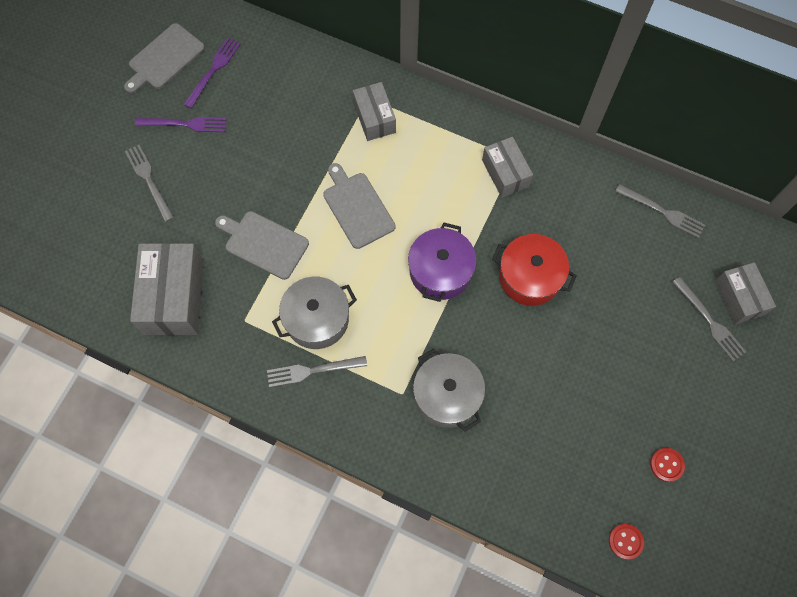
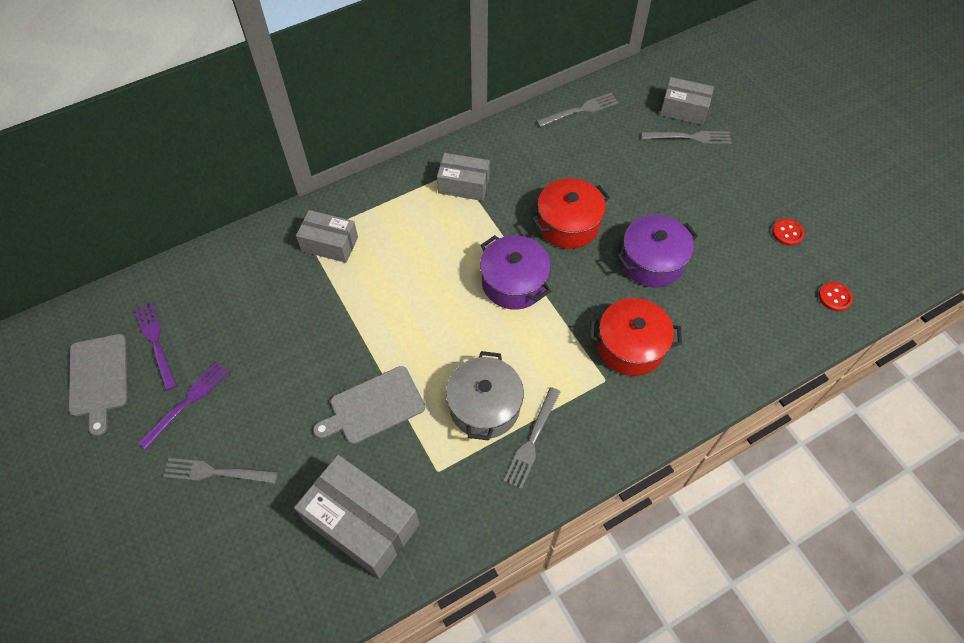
camera: 55 degrees left, 10 degrees down
grey cutting board [323,163,396,249] -> none
grey pot [413,348,485,432] -> red pot [590,298,682,376]
none -> purple pot [617,215,698,287]

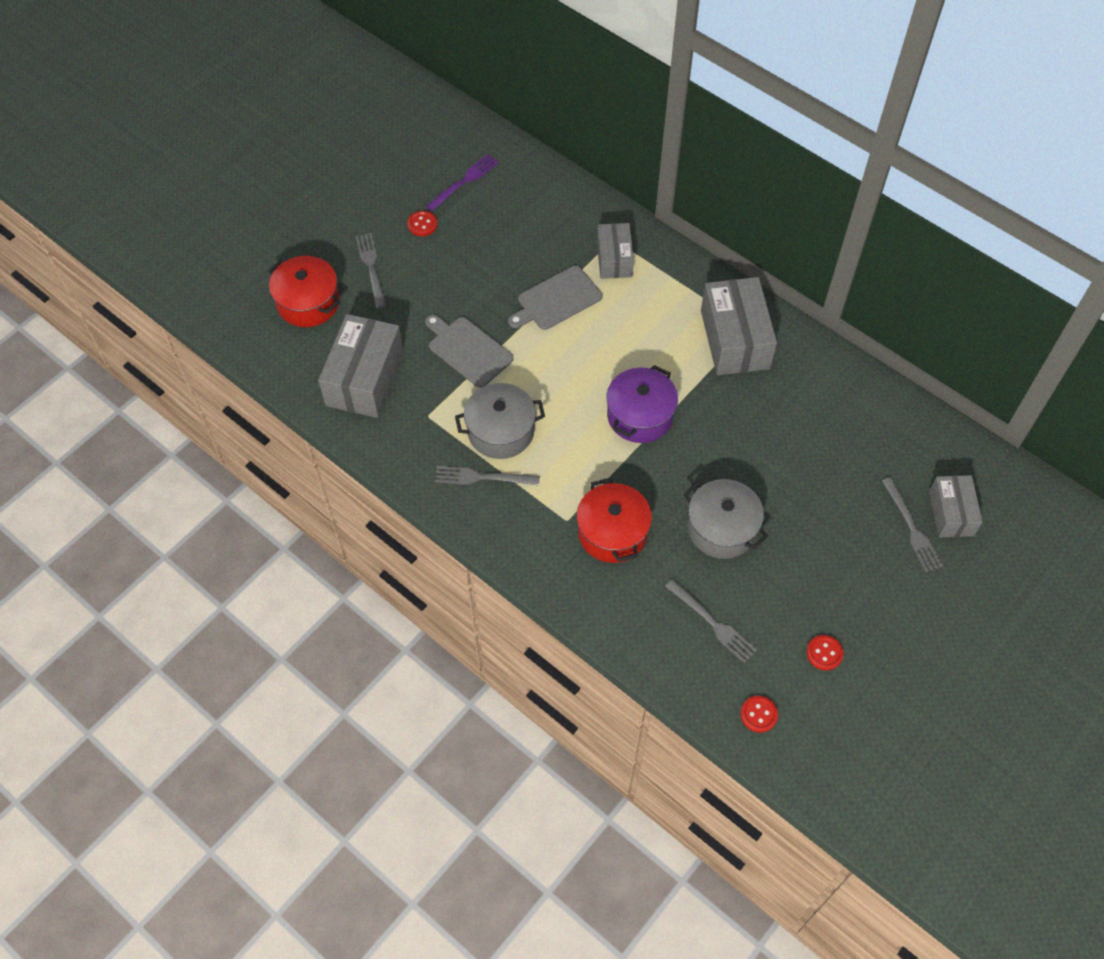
camera: 70 degrees right, 0 degrees up
grey cutting board [69,334,127,436] -> grey cutting board moved to [508,266,602,330]
purple fork [138,361,229,450] -> red button [407,211,438,236]
grey box [437,153,490,201] -> grey box [701,277,777,375], size x1.64
red pot [532,178,610,249] -> red pot moved to [268,256,340,327]
grey fork [536,93,619,127] -> grey fork moved to [665,579,757,663]
purple pot [617,215,698,287] -> grey pot [684,479,768,559]

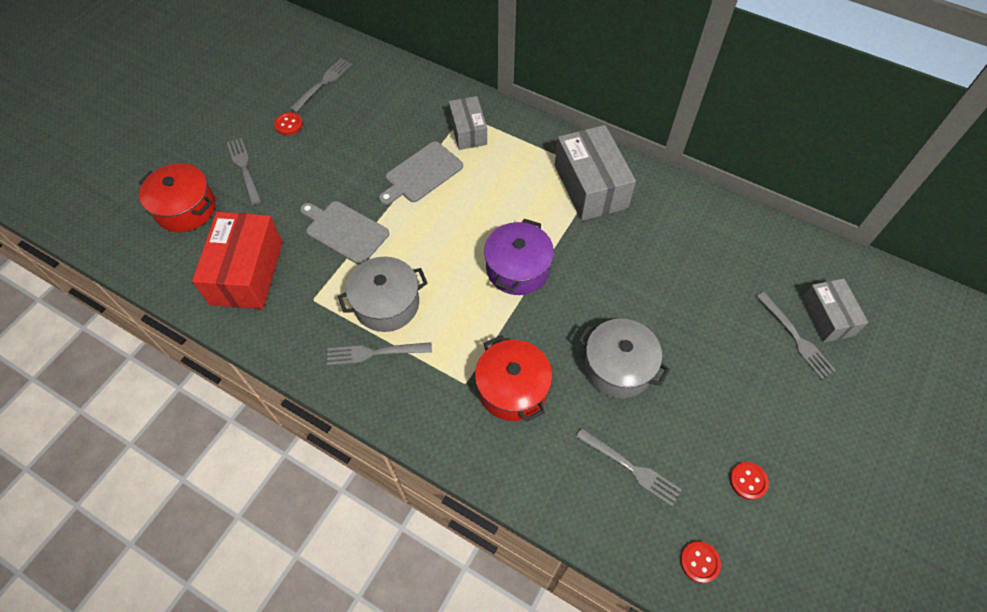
camera: 10 degrees left, 0 degrees up
grey box [318,314,404,418] -> red box [192,212,283,309]
purple fork [426,154,499,211] -> grey fork [290,59,352,112]

